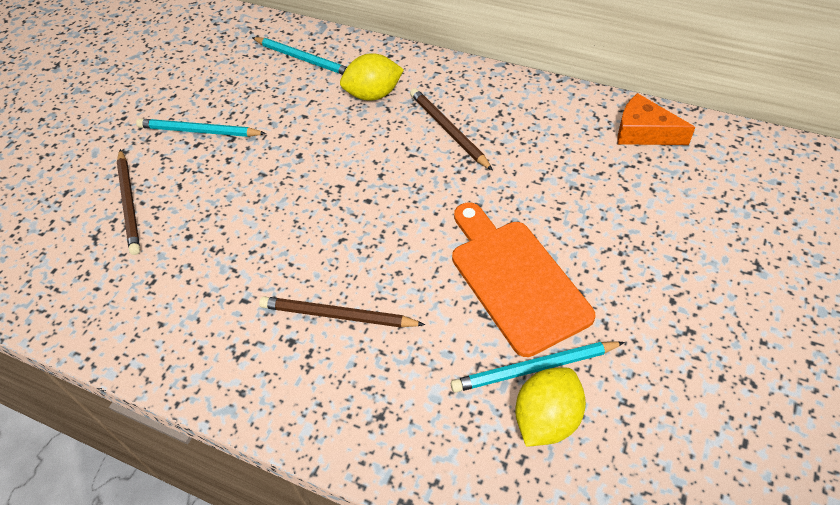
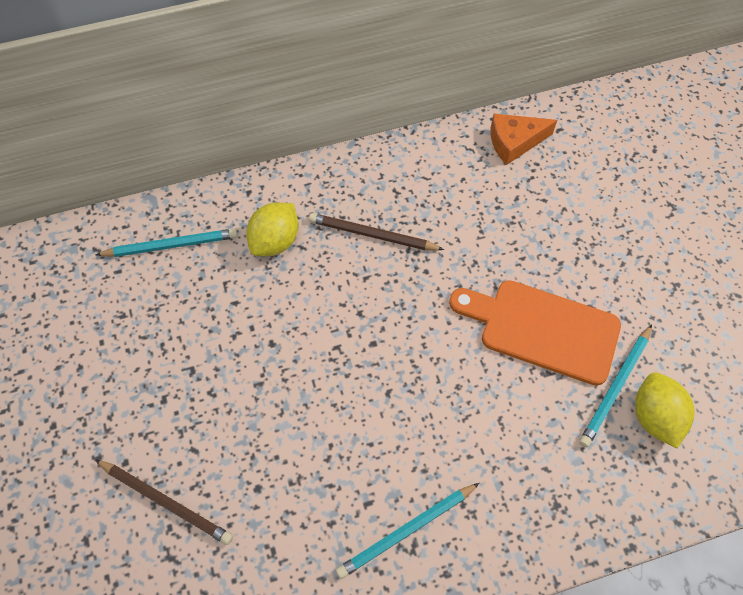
camera: 45 degrees left, 10 degrees up
turquoise pencil [136,118,266,137] -> turquoise pencil moved to [336,483,479,579]
brown pencil [259,296,425,328] -> none

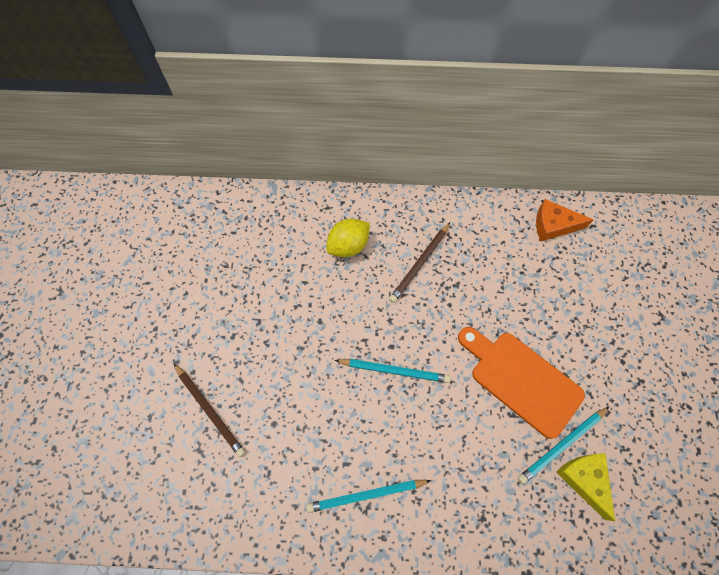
camera: 20 degrees right, 5 degrees up
turquoise pencil [96,228,238,257] -> turquoise pencil moved to [335,359,451,383]
brown pencil [309,213,444,250] -> brown pencil turned 90 degrees counterclockwise [389,222,450,303]
yellow lemon [635,372,694,448] -> yellow cheese [556,453,615,521]

